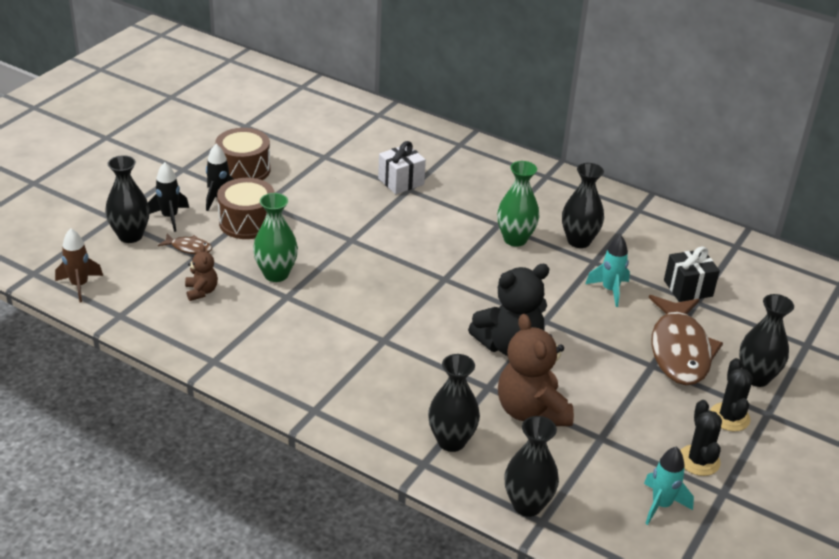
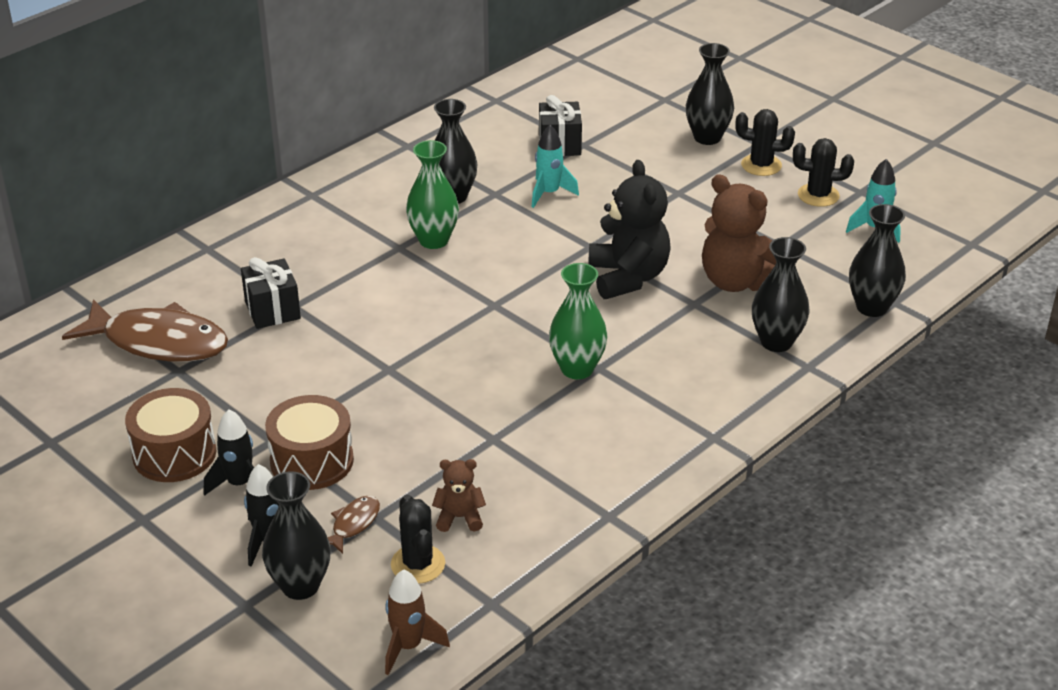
camera: 75 degrees left, 0 degrees up
green vase [253,193,298,282] -> green vase moved to [549,263,607,379]
white gift [378,141,426,194] -> black gift [241,257,301,329]
brown teddy bear [498,314,574,426] -> brown teddy bear turned 45 degrees clockwise [702,174,776,292]
brown fish [649,295,723,385] -> brown fish moved to [62,299,228,362]
none -> black cactus [391,495,445,584]

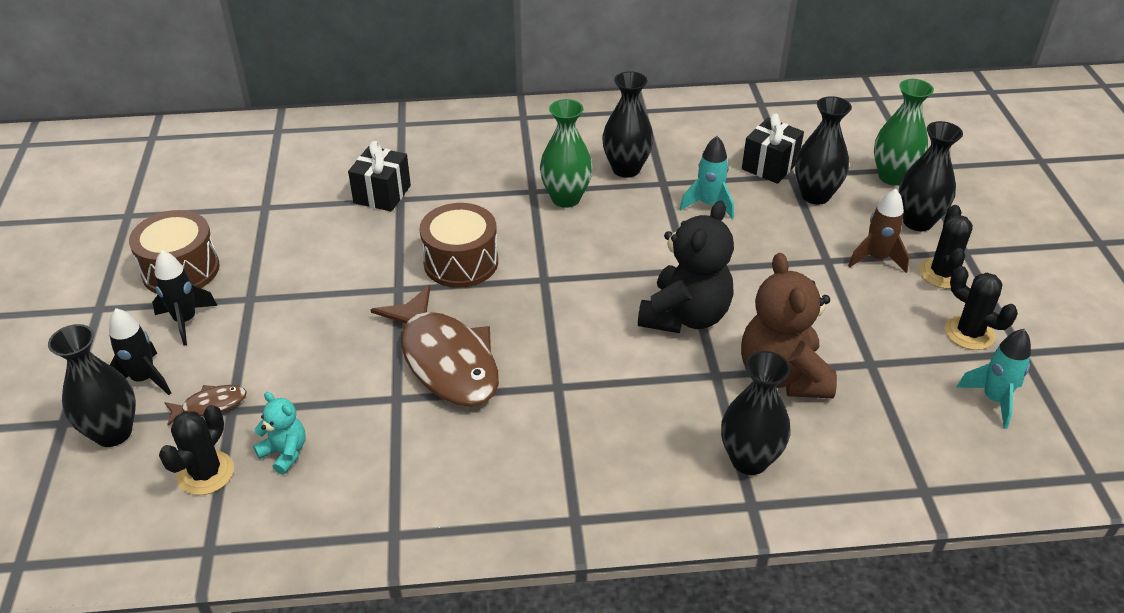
camera: 40 degrees right, 5 degrees up
brown fish [62,299,228,362] -> brown fish moved to [371,285,499,407]
brown drum [265,395,354,490] -> brown drum moved to [420,203,498,288]
brown rocket [385,569,450,675] -> brown rocket moved to [848,189,909,273]
brown teddy bear [432,459,486,532] -> turquoise teddy bear [253,392,305,475]
green vase [549,263,607,379] -> green vase moved to [874,79,934,186]
black cactus [735,109,795,176] -> black cactus turned 45 degrees clockwise [919,205,973,289]
black vase [849,204,906,317] -> black vase moved to [795,96,852,205]

